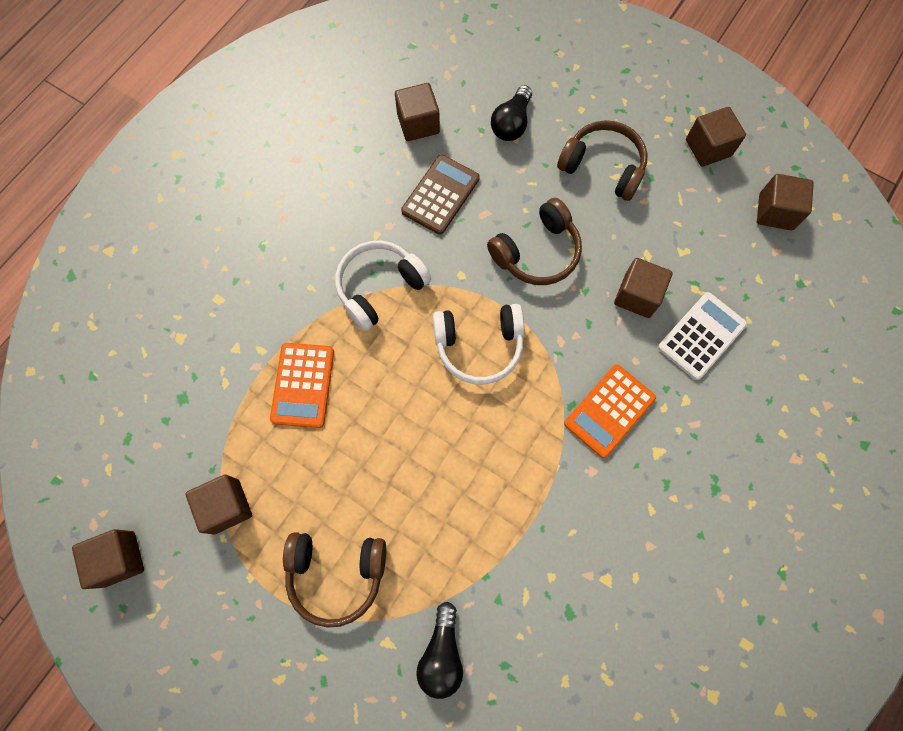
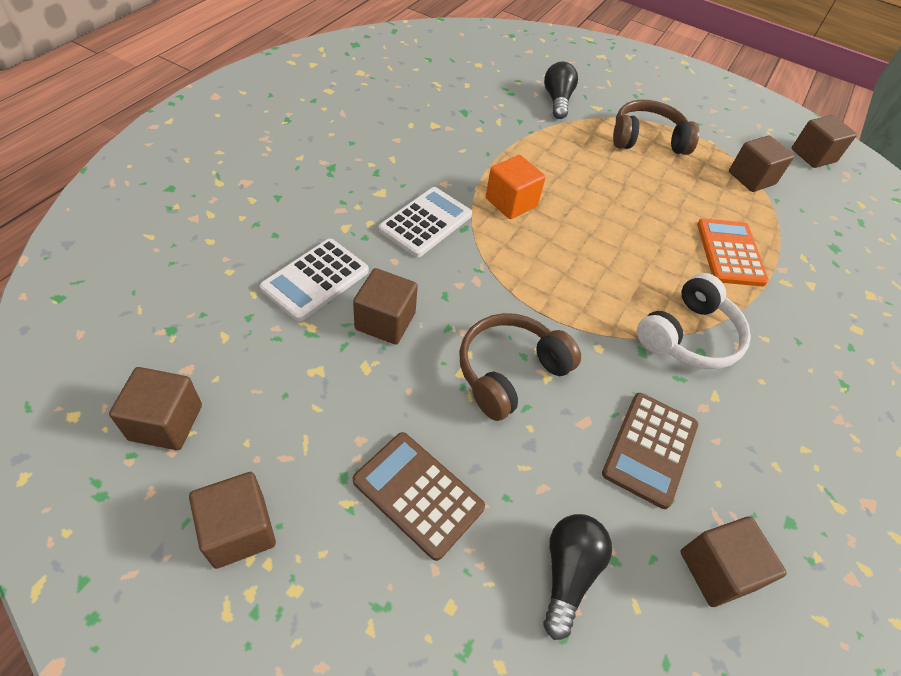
camera: 170 degrees right, 20 degrees down
white headphones [433,304,524,384] -> none
brown headphones [557,120,647,201] -> brown calculator [353,432,485,561]
orange calculator [564,364,656,458] -> white calculator [379,187,472,257]
none -> orange cube [486,155,546,219]

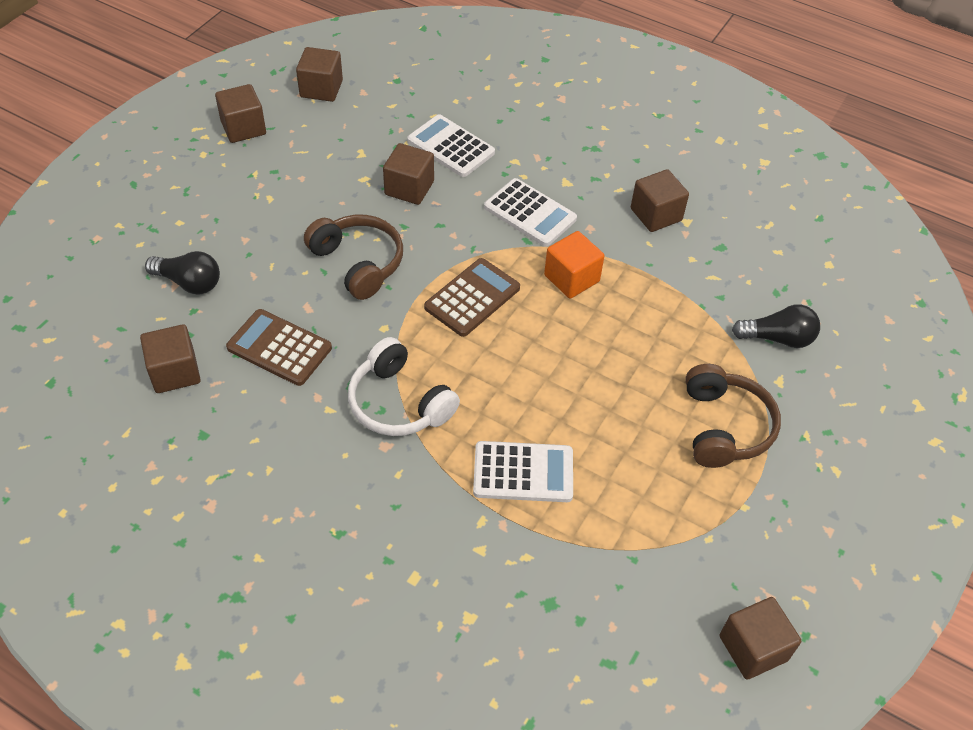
camera: 95 degrees right, 0 degrees up
brown calculator [353,432,485,561] -> brown calculator moved to [424,258,520,337]
orange calculator [697,218,769,286] -> white calculator [473,441,573,502]
brown cube [729,135,795,192] -> brown cube moved to [631,169,689,232]

